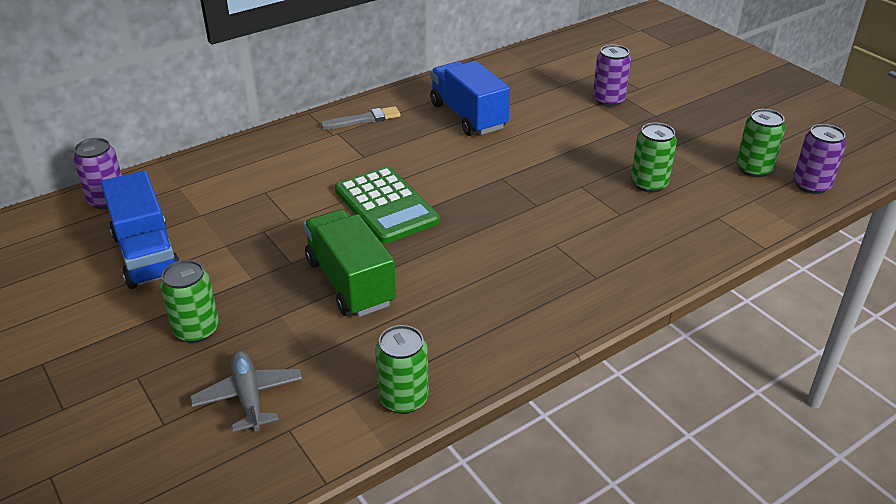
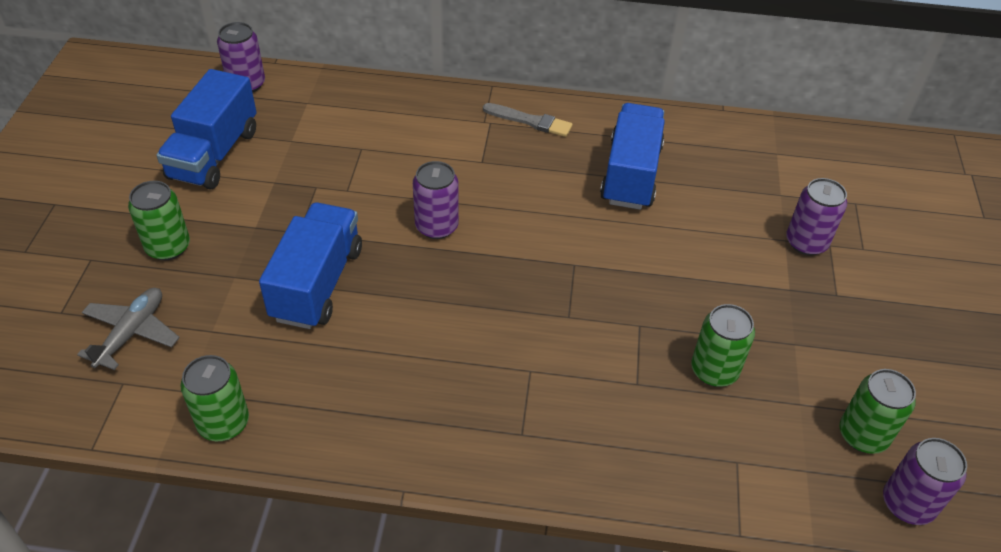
camera: 40 degrees right, 10 degrees up
green truck [304,209,396,317] -> blue truck [259,202,362,329]
green calculator [335,167,440,244] -> purple can [413,161,459,239]

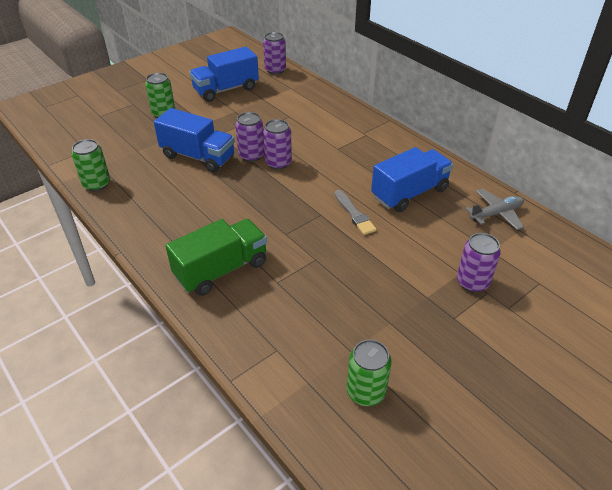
camera: 45 degrees right, 5 degrees down
grey plane [77,288,180,370] -> grey plane moved to [465,189,524,230]
blue truck [259,202,362,329] -> blue truck turned 60 degrees clockwise [154,108,235,173]
grey brush [483,103,573,137] -> grey brush moved to [335,190,376,235]
green can [691,304,755,387] -> none
purple can [883,438,967,525] -> purple can moved to [235,112,264,162]
none -> green truck [166,219,267,296]

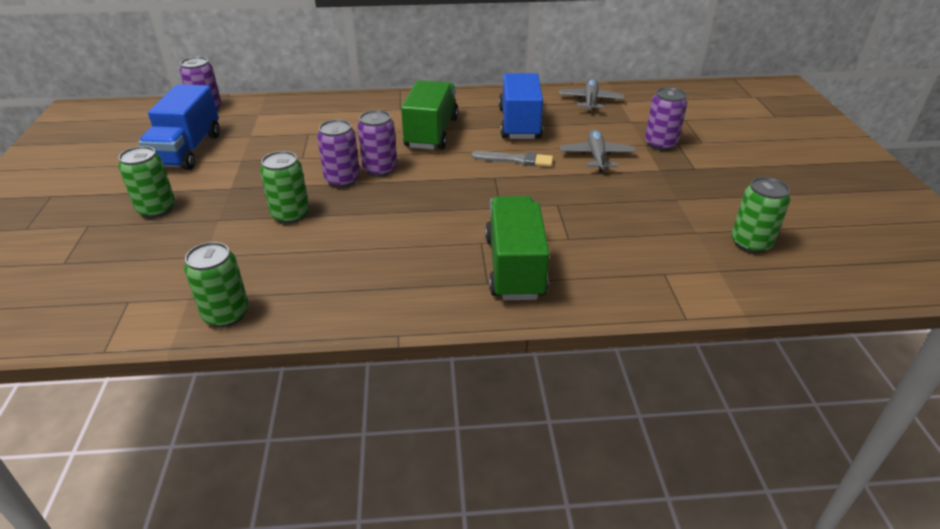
camera: 55 degrees left, 5 degrees down
blue truck [154,108,235,173] -> green can [260,151,309,224]
none -> green truck [401,80,459,150]
none -> grey plane [560,129,636,172]

